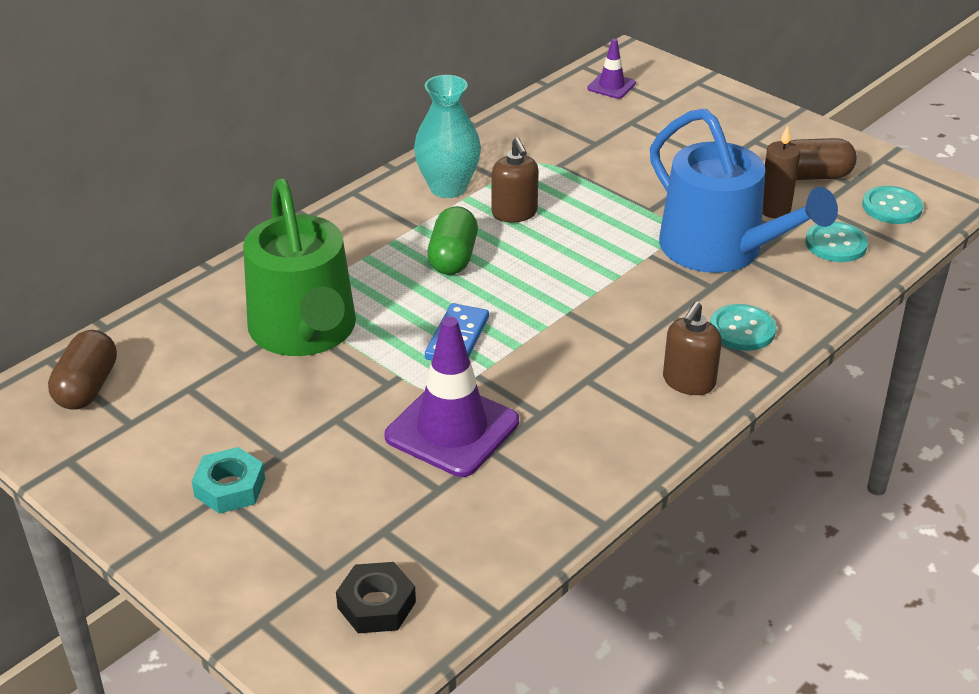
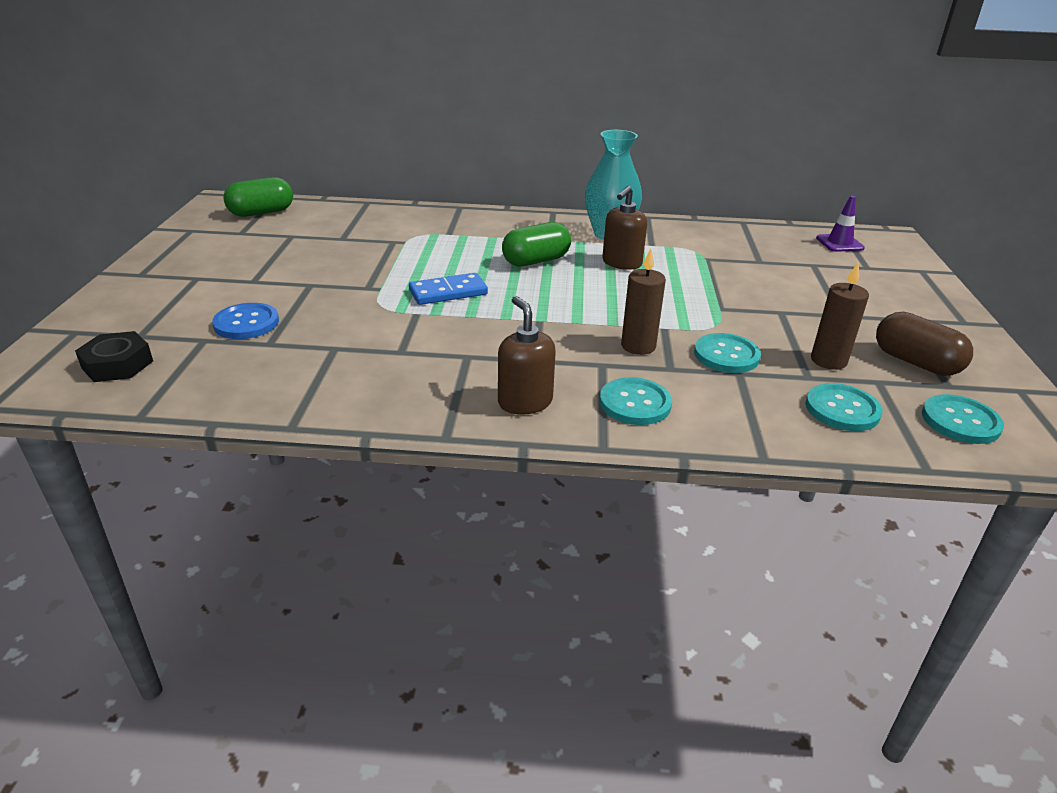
camera: 50 degrees right, 5 degrees down
brown capsule [48,330,117,410] -> green capsule [223,177,293,217]
turquoise nut [192,447,265,514] -> none
green watering can [243,178,356,356] -> none
purple traffic cone [385,317,519,477] -> none
blue watering can [650,108,838,273] -> turquoise button [694,333,761,373]
brown soap dispenser [663,302,722,395] -> brown soap dispenser turned 75 degrees clockwise [498,296,556,415]
none -> blue button [212,303,279,339]
none -> brown candle [621,249,666,355]

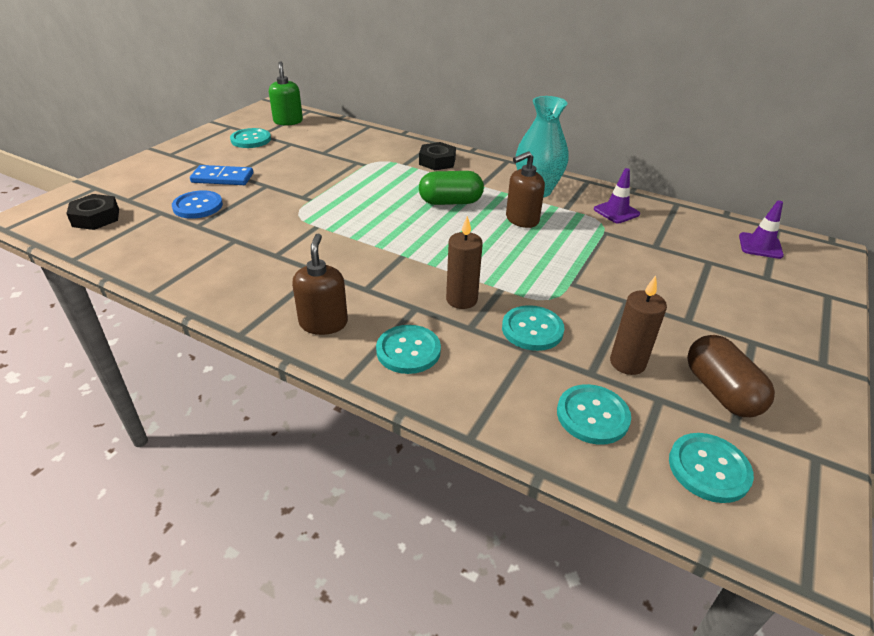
camera: 25 degrees right, 5 degrees up
green capsule [223,177,293,217] -> green soap dispenser [269,61,303,126]
blue domino [409,273,488,305] -> blue domino moved to [190,165,253,185]
none -> turquoise button [230,128,271,148]
none -> black nut [419,142,456,170]
none -> purple traffic cone [594,168,640,223]

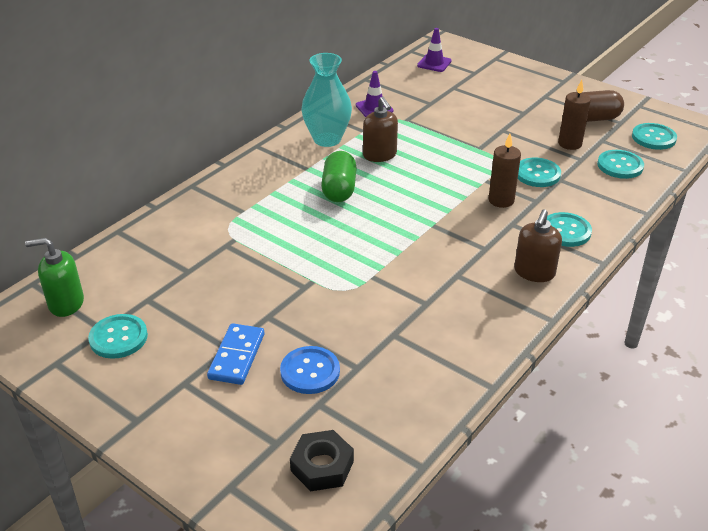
camera: 80 degrees left, 0 degrees up
brown soap dispenser [292,233,348,335] -> brown soap dispenser turned 75 degrees counterclockwise [514,209,562,282]
black nut [419,142,456,170] -> none

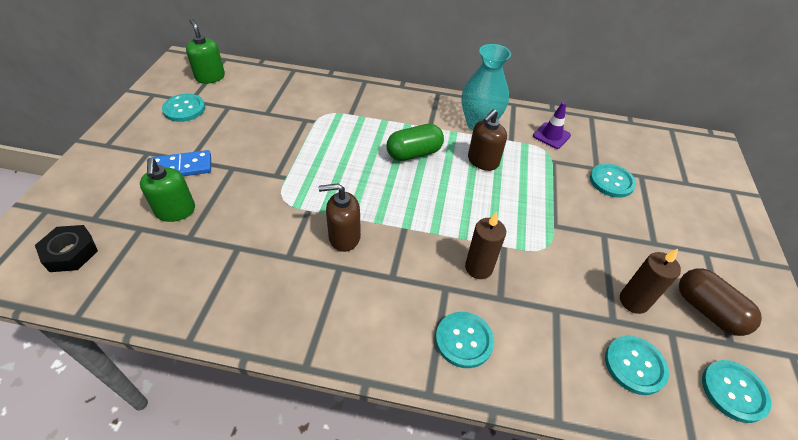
camera: 60 degrees right, 10 degrees up
blue button [280,346,340,394] -> green soap dispenser [140,158,195,222]
purple traffic cone [417,28,452,72] -> none
brown soap dispenser [514,209,562,282] -> brown soap dispenser moved to [318,183,361,252]
turquoise button [518,158,561,187] -> turquoise button moved to [590,163,636,198]

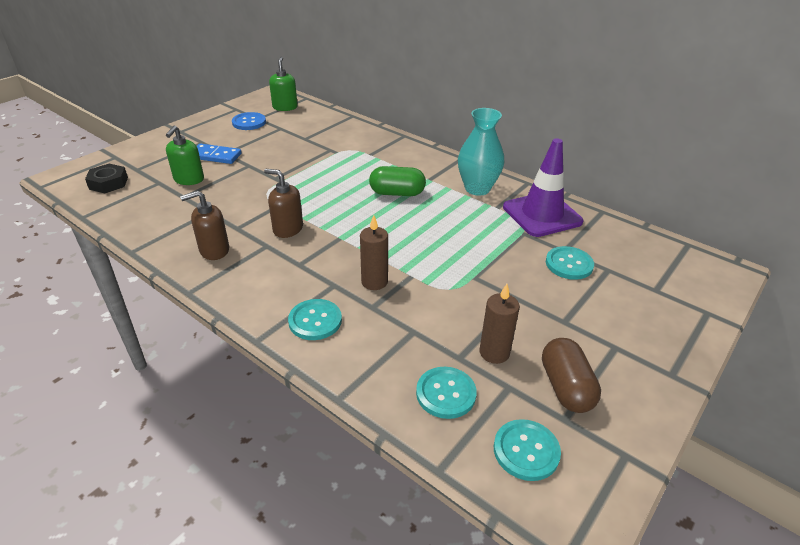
camera: 30 degrees right, 10 degrees down
turquoise button [162,94,205,122] -> blue button [232,112,266,130]
brown soap dispenser [468,109,507,171] -> brown soap dispenser moved to [180,191,229,260]
purple traffic cone [533,102,571,149] -> purple traffic cone [503,138,583,237], size x1.97

